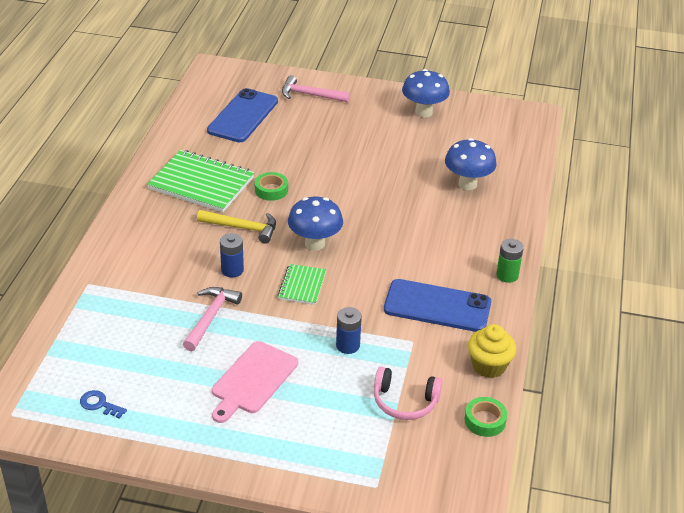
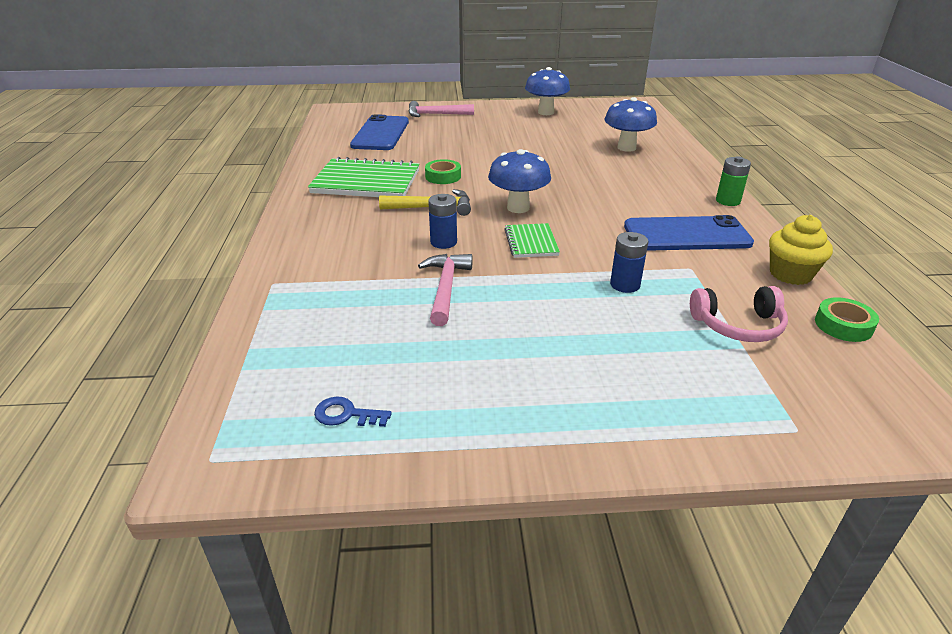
camera: 15 degrees left, 5 degrees down
pink cutting board [212,341,298,423] -> none

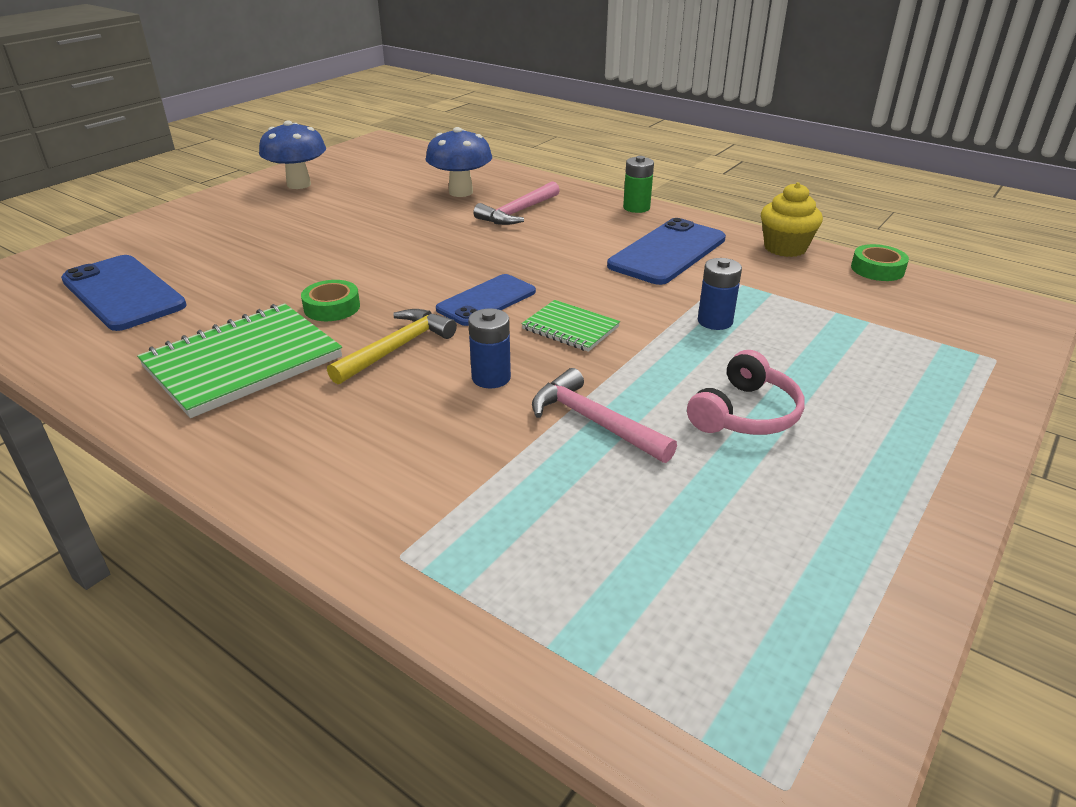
camera: 50 degrees left, 0 degrees up
blue key [314,396,392,427] -> none
pink hammer [408,101,474,117] -> pink hammer moved to [473,181,560,225]
blue mushroom [488,149,551,213] -> blue phone [436,274,536,326]
pink headphones [690,286,788,342] -> pink headphones moved to [687,350,805,435]

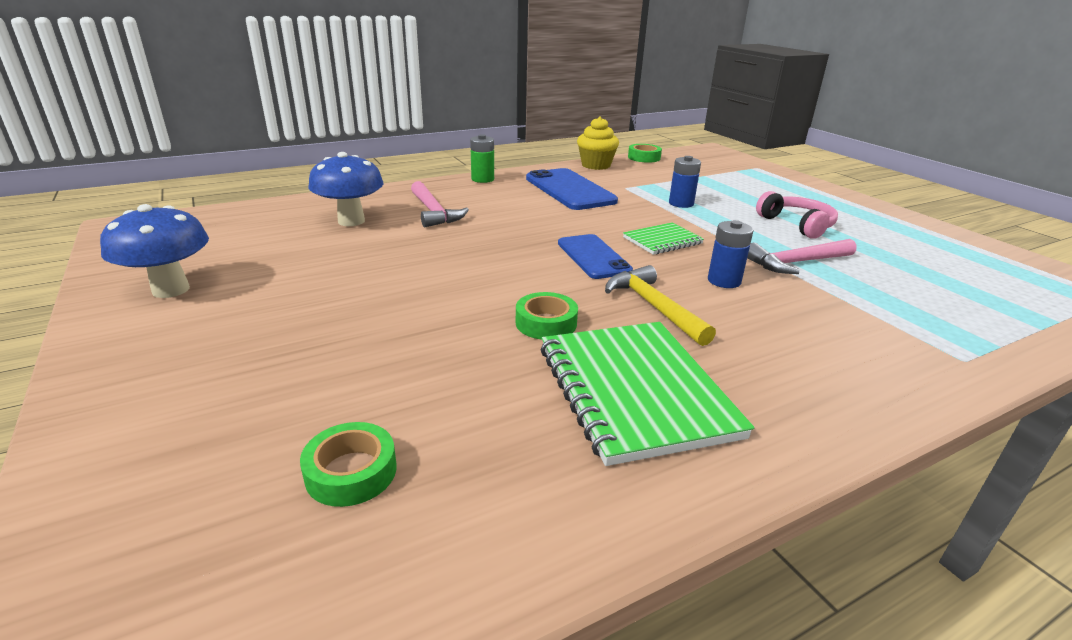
camera: 65 degrees left, 5 degrees down
blue phone [61,255,187,331] -> green tape [300,422,397,507]

